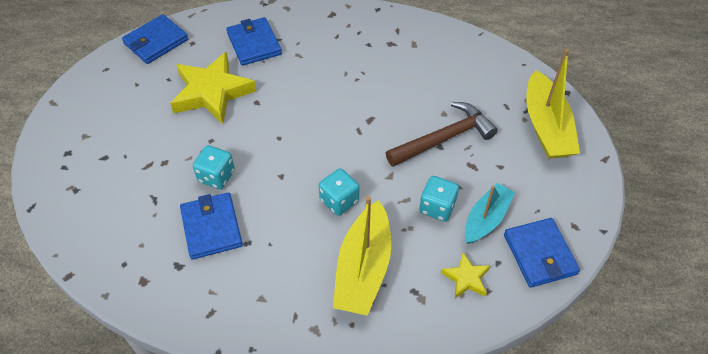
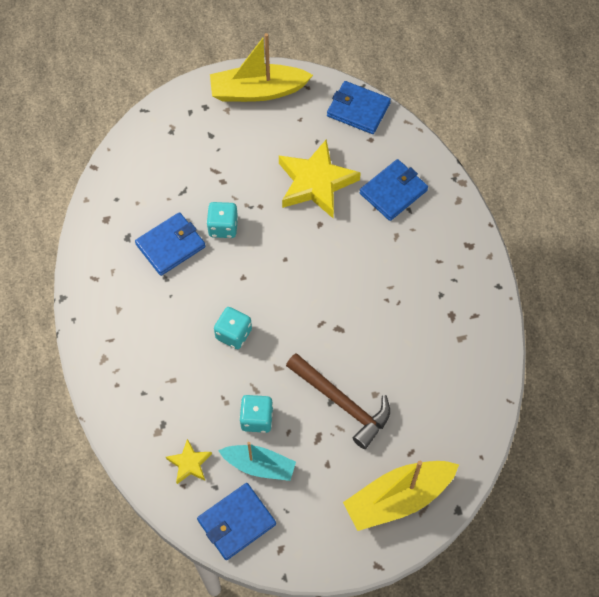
camera: 70 degrees right, 10 degrees up
yellow boat [333,196,391,316] -> yellow boat moved to [210,33,313,102]

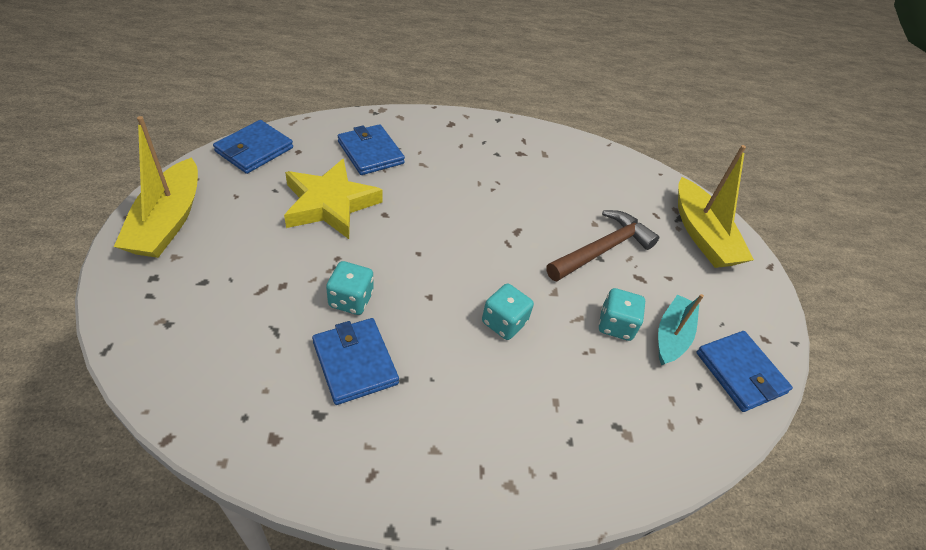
camera: 85 degrees left, 15 degrees down
yellow star [166,439,212,484] -> none

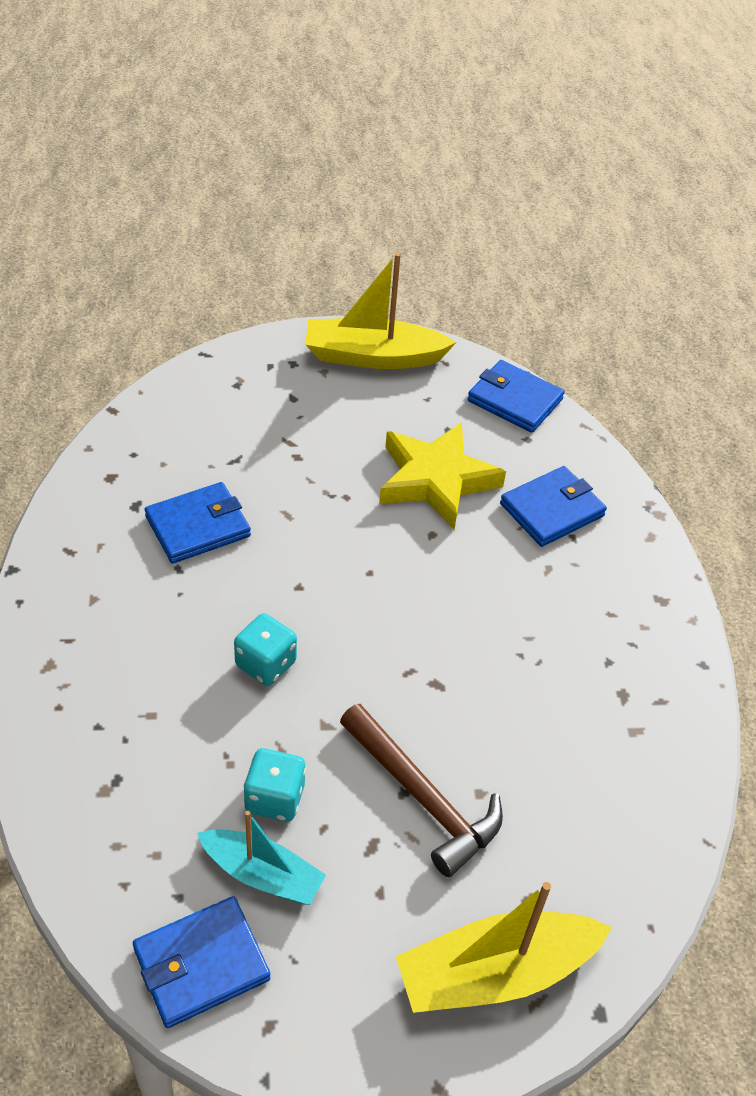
camera: 90 degrees right, 0 degrees up
turquoise dice [326,261,374,315] -> none

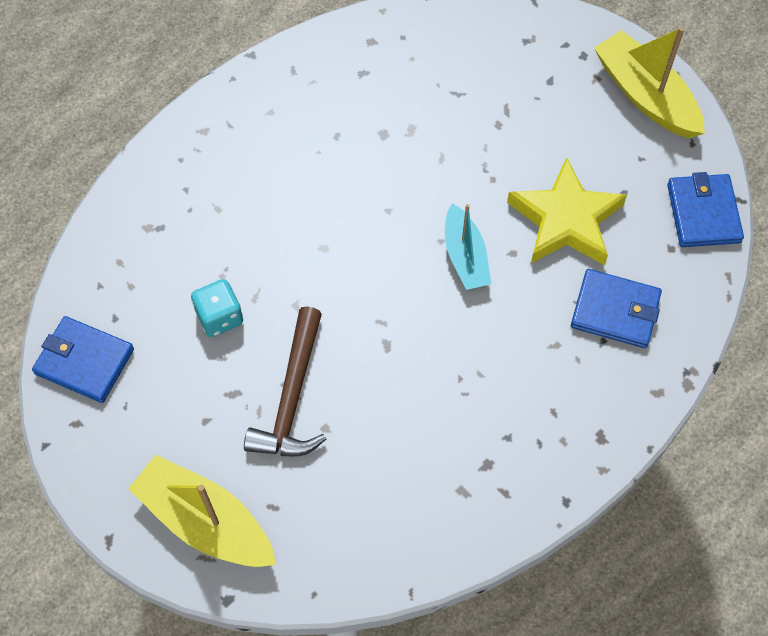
camera: 55 degrees right, 15 degrees up
blue wallet [145,482,251,564] -> none
turquoise boat [197,811,326,905] -> turquoise boat moved to [445,203,491,290]
turquoise dice [234,613,297,686] -> none

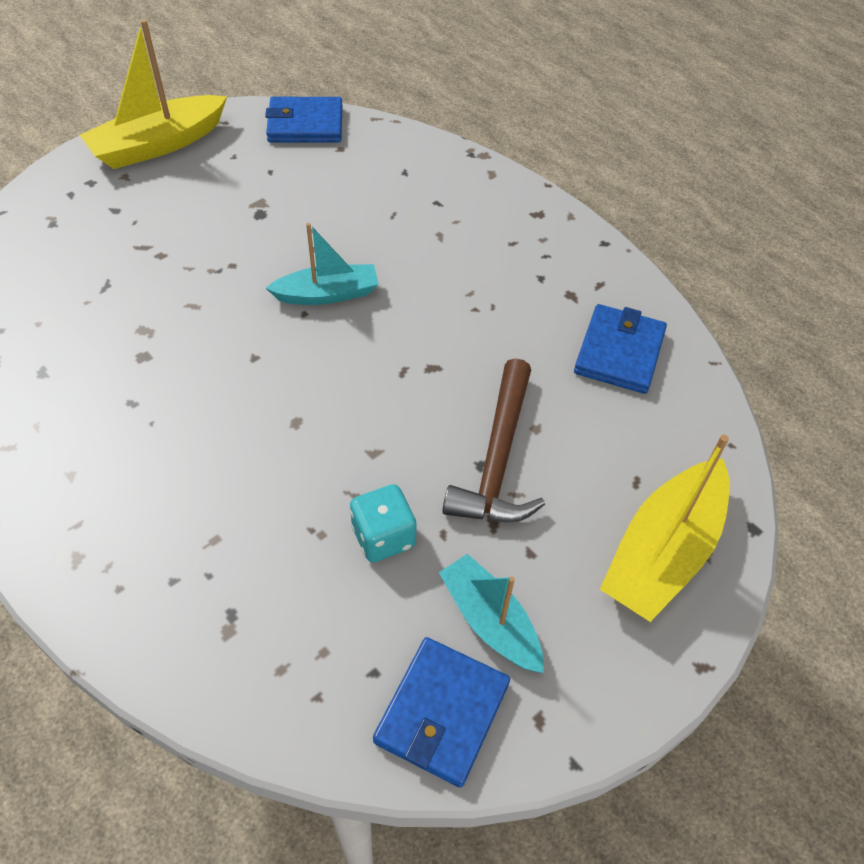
camera: 90 degrees left, 10 degrees down
brown hammer [244,306,326,456] -> brown hammer turned 90 degrees clockwise [442,358,545,522]
yellow star [507,157,627,265] -> none
blue wallet [571,269,662,348] -> blue wallet moved to [574,304,667,394]
none -> turquoise boat [439,554,544,673]

